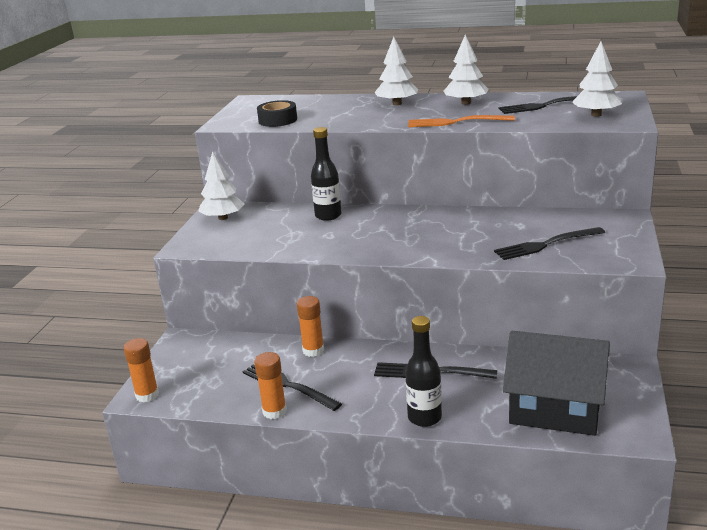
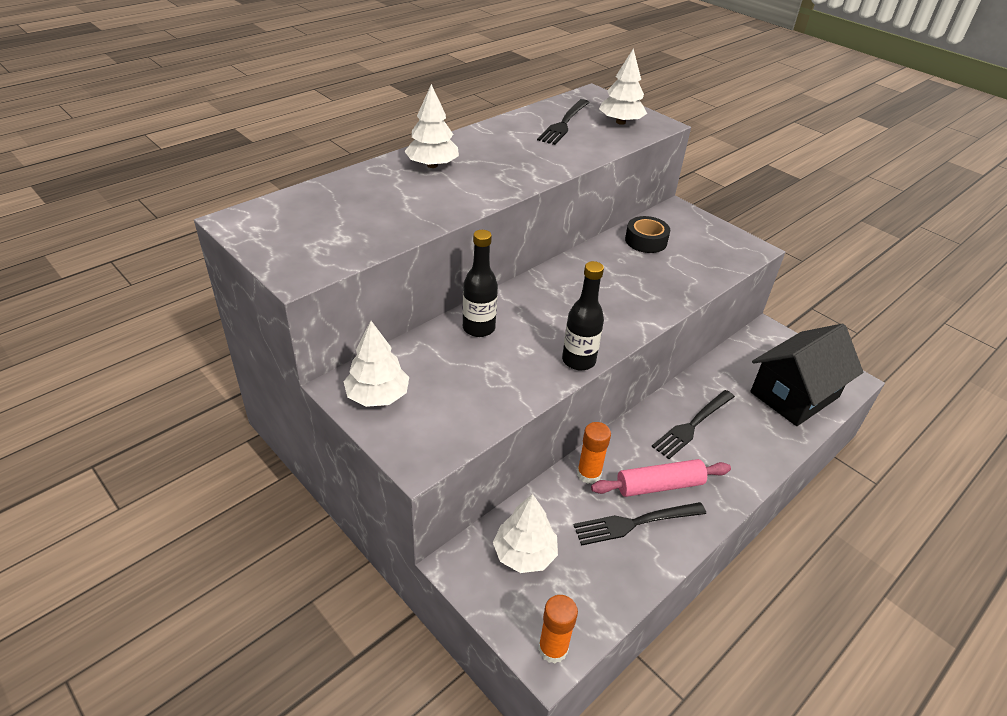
camera: 60 degrees left, 15 degrees up
orange glue stick [254,352,287,419] -> none
black tape [257,100,297,127] -> black tape moved to [625,216,670,253]
black bottle [405,316,442,427] -> black bottle moved to [562,261,604,370]
orange fork [408,115,515,127] -> none
white tree [444,35,488,105] -> white tree moved to [493,494,558,573]
black fork [494,227,605,260] -> none
none -> pink rolling pin [591,459,731,497]

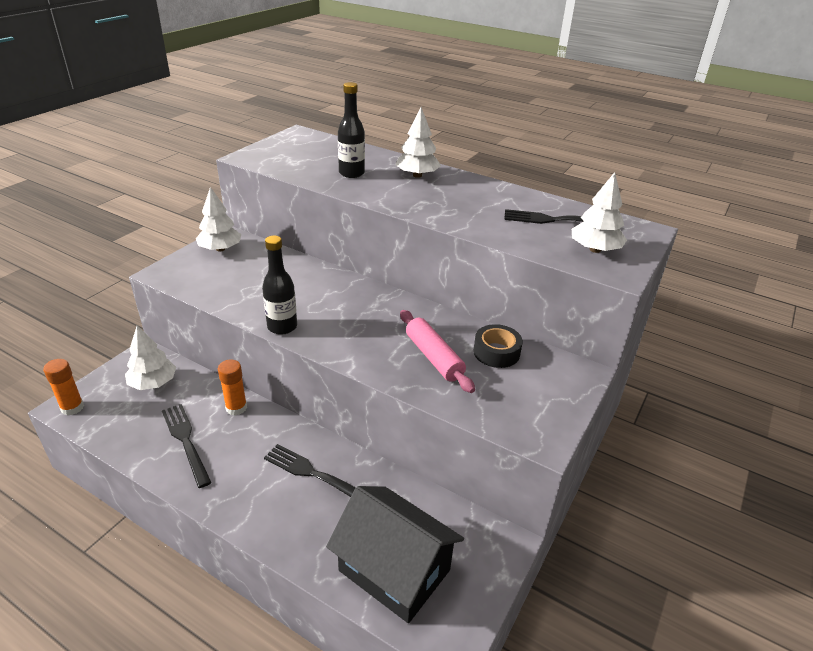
camera: 75 degrees right, 5 degrees down
black bottle [463,230,498,337] -> black bottle moved to [338,82,365,178]
pink rolling pin [591,459,731,497] -> pink rolling pin moved to [400,310,475,393]

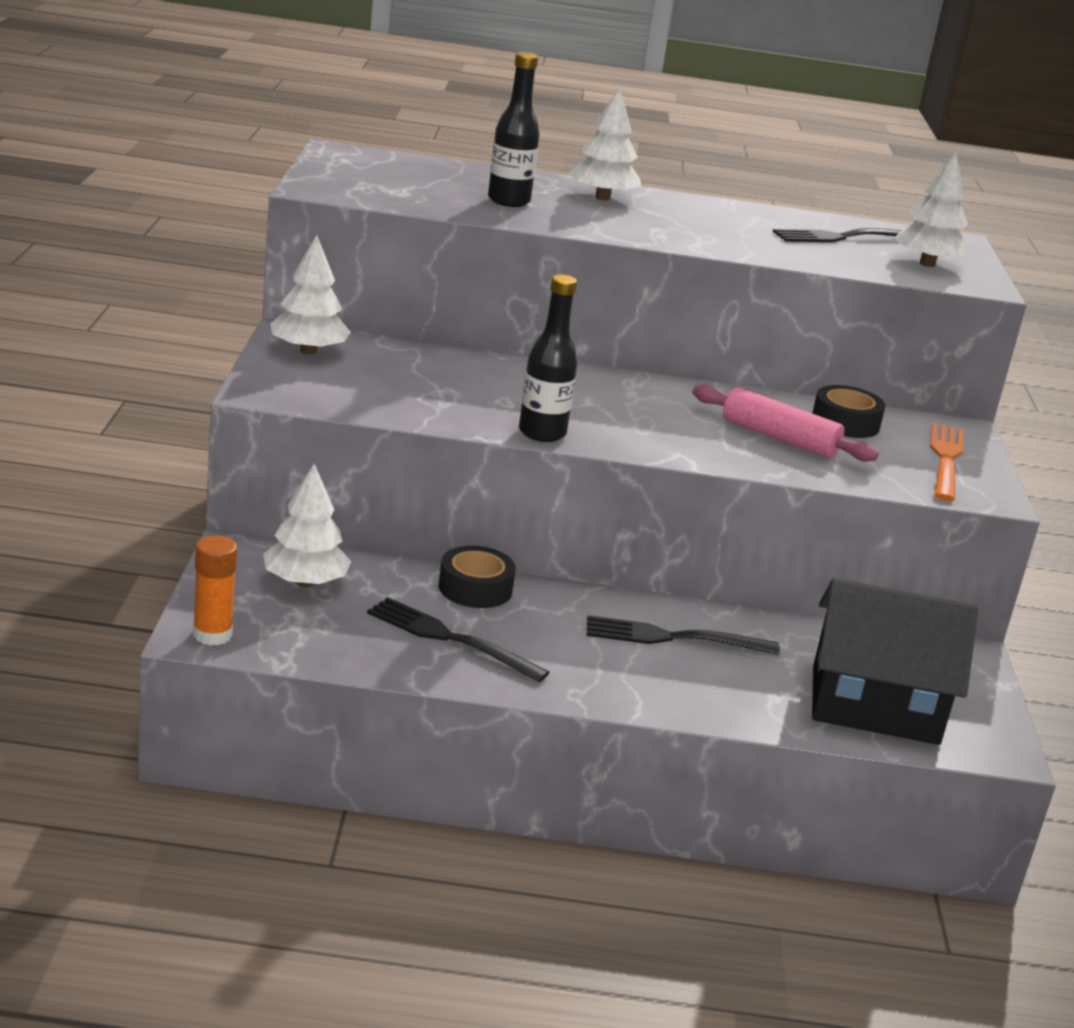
camera: 30 degrees left, 10 degrees down
orange glue stick [218,359,247,416] -> black tape [439,546,516,608]
none -> orange fork [930,423,963,501]

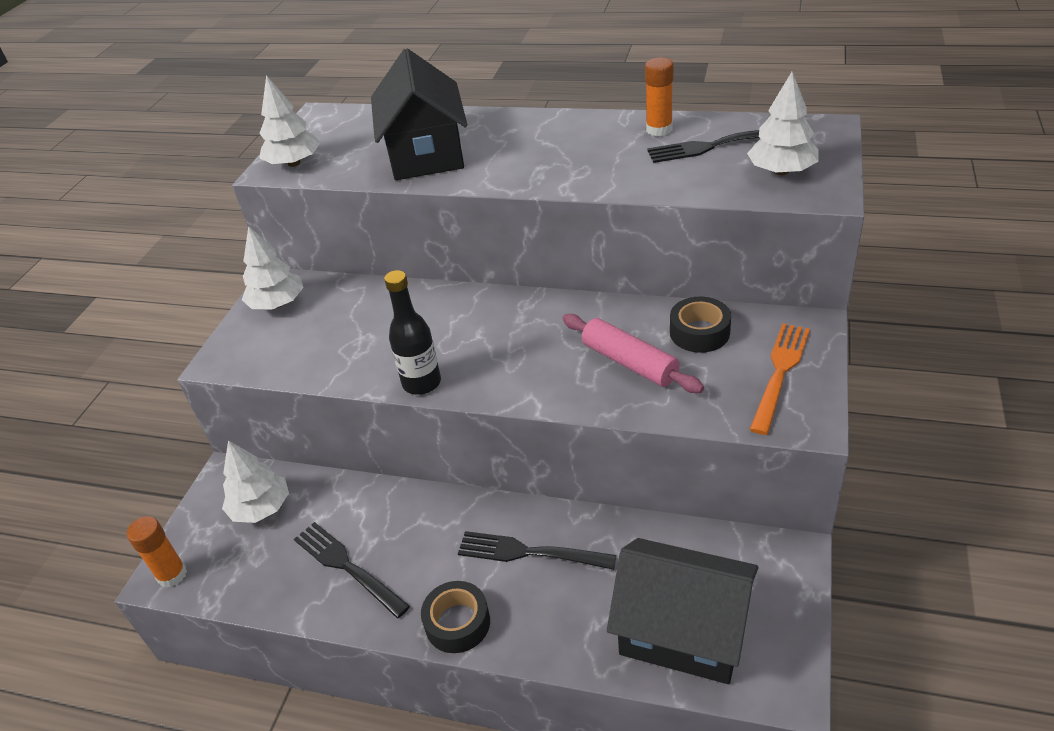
camera: 20 degrees right, 15 degrees up
black tape [439,546,516,608] -> black tape moved to [421,581,490,653]
black bottle [488,52,540,207] -> black house [371,48,468,180]
white tree [569,86,641,200] -> white tree moved to [259,75,320,167]
none -> orange glue stick [645,58,674,136]

